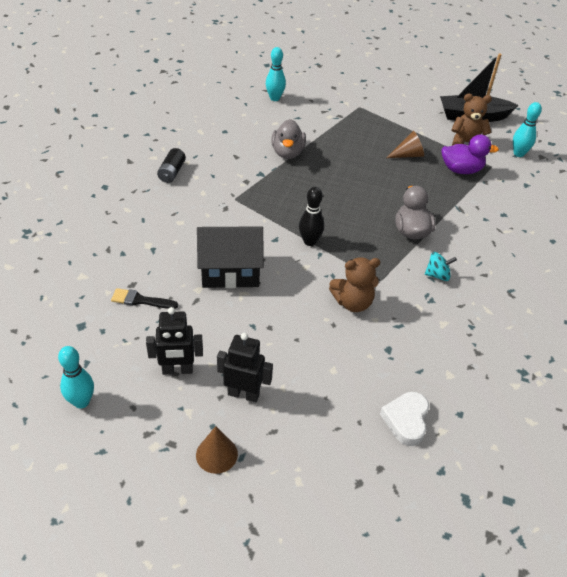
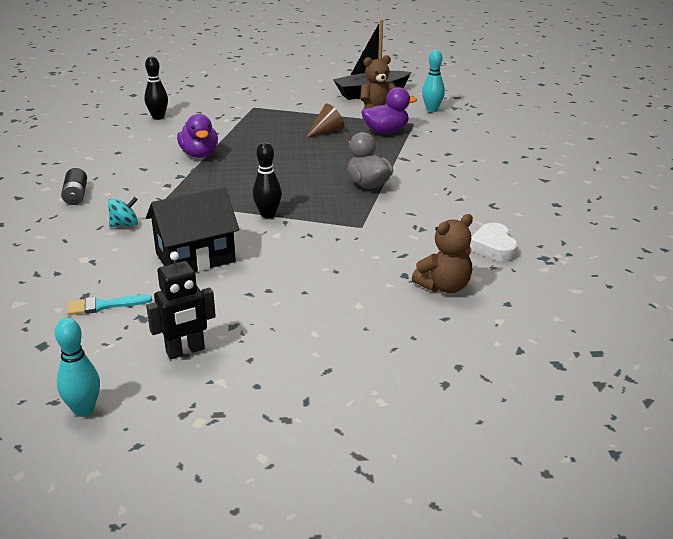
camera: 20 degrees left, 15 degrees down
black brush [111,288,178,309] -> turquoise brush [67,295,152,315]
brown cone [196,426,238,474] -> none
black robot [217,333,273,402] -> none
turquoise bowling pin [266,47,286,101] -> black bowling pin [144,56,168,120]
grey duck [271,119,306,159] -> purple duck [177,114,218,158]
brown teddy bear [329,257,380,312] -> brown teddy bear moved to [412,214,473,293]
white heart [380,392,429,446] -> white heart moved to [470,223,518,262]
turquoise spinning top [425,252,457,281] -> turquoise spinning top moved to [108,197,138,227]

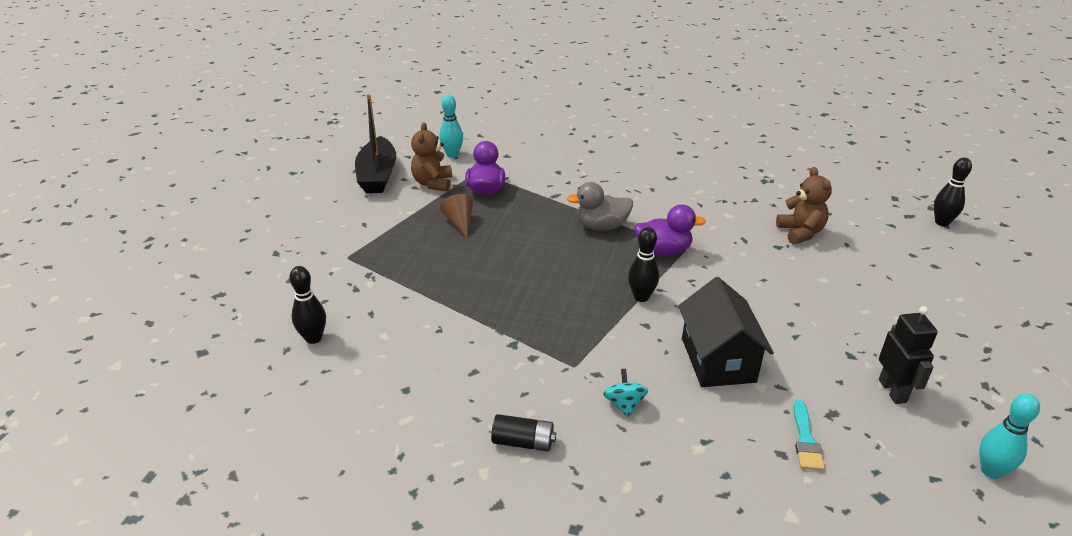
camera: 70 degrees left, 5 degrees up
purple duck [177,114,218,158] -> purple duck moved to [634,204,706,256]
white heart [470,223,518,262] -> none
none -> black bowling pin [934,157,972,226]

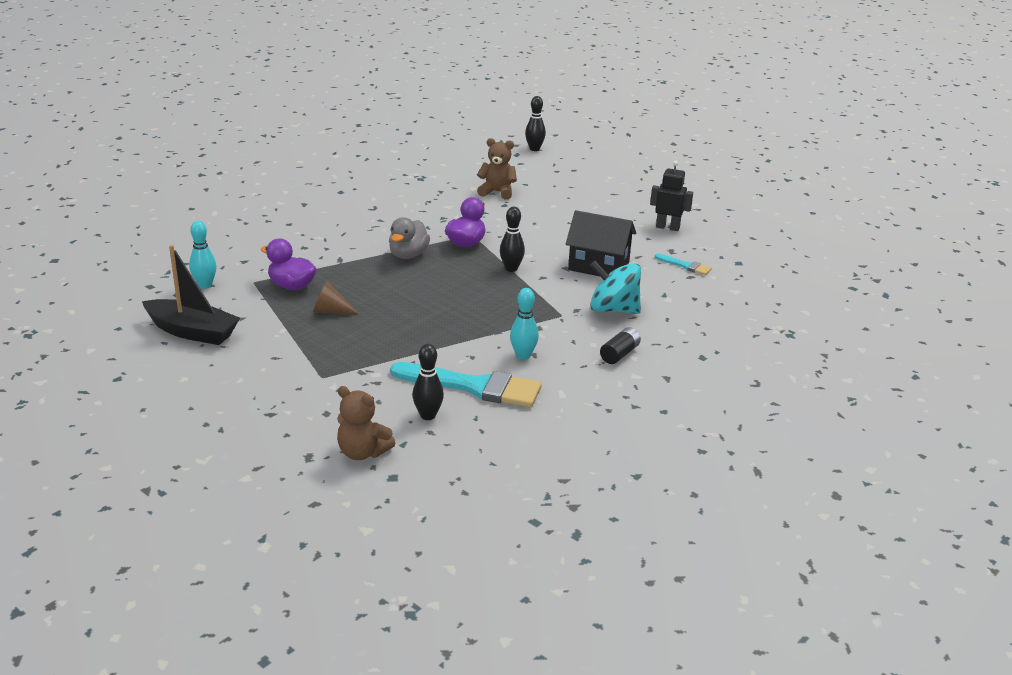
camera: 65 degrees left, 5 degrees down
brown teddy bear [411,122,452,192] -> brown teddy bear moved to [337,386,395,460]
turquoise spinning top [603,369,648,418] -> turquoise spinning top [590,261,641,314], size x1.96
turquoise bowling pin [979,393,1040,479] -> turquoise bowling pin moved to [510,288,539,360]
none -> turquoise brush [390,362,542,408]

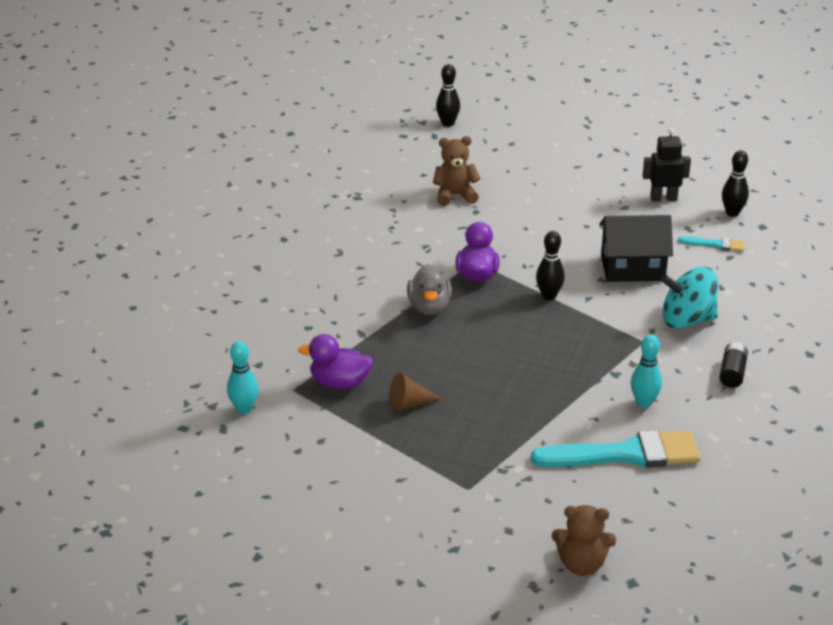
camera: 20 degrees left, 5 degrees up
black boat [142,245,240,345] -> none
black bowling pin [412,344,444,420] -> black bowling pin moved to [722,150,749,217]

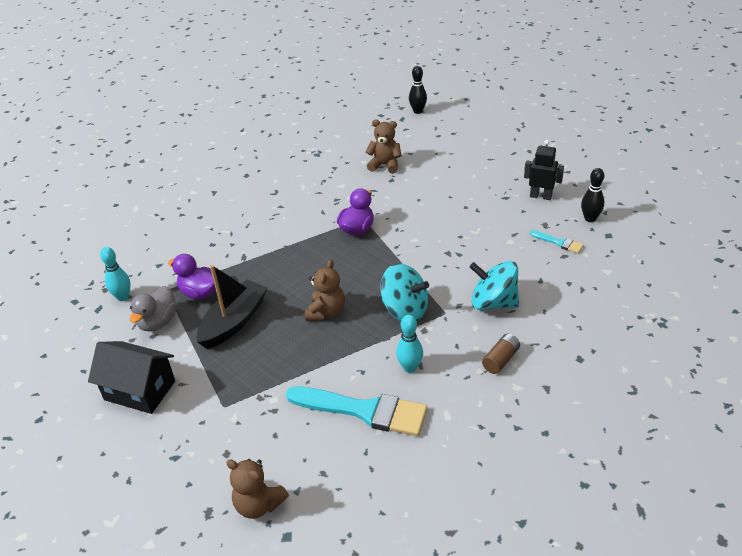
camera: 25 degrees right, 5 degrees up
brown cone [389,372,442,411] -> black boat [197,265,268,349]
grey duck [407,264,452,315] -> grey duck moved to [130,286,177,332]
black bowling pin [536,231,565,300] -> none
black house [599,215,673,282] -> black house moved to [88,341,175,414]
black battery [719,342,748,388] -> brown battery [482,334,520,374]
none -> brown teddy bear [305,260,345,321]
none -> turquoise spinning top [380,263,429,321]

